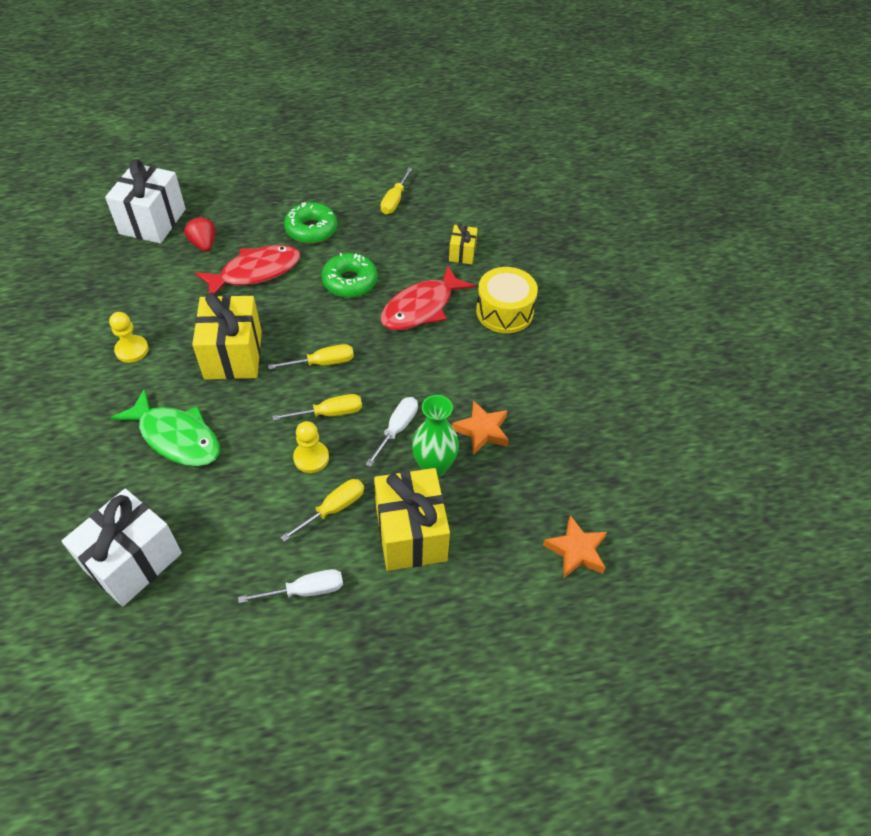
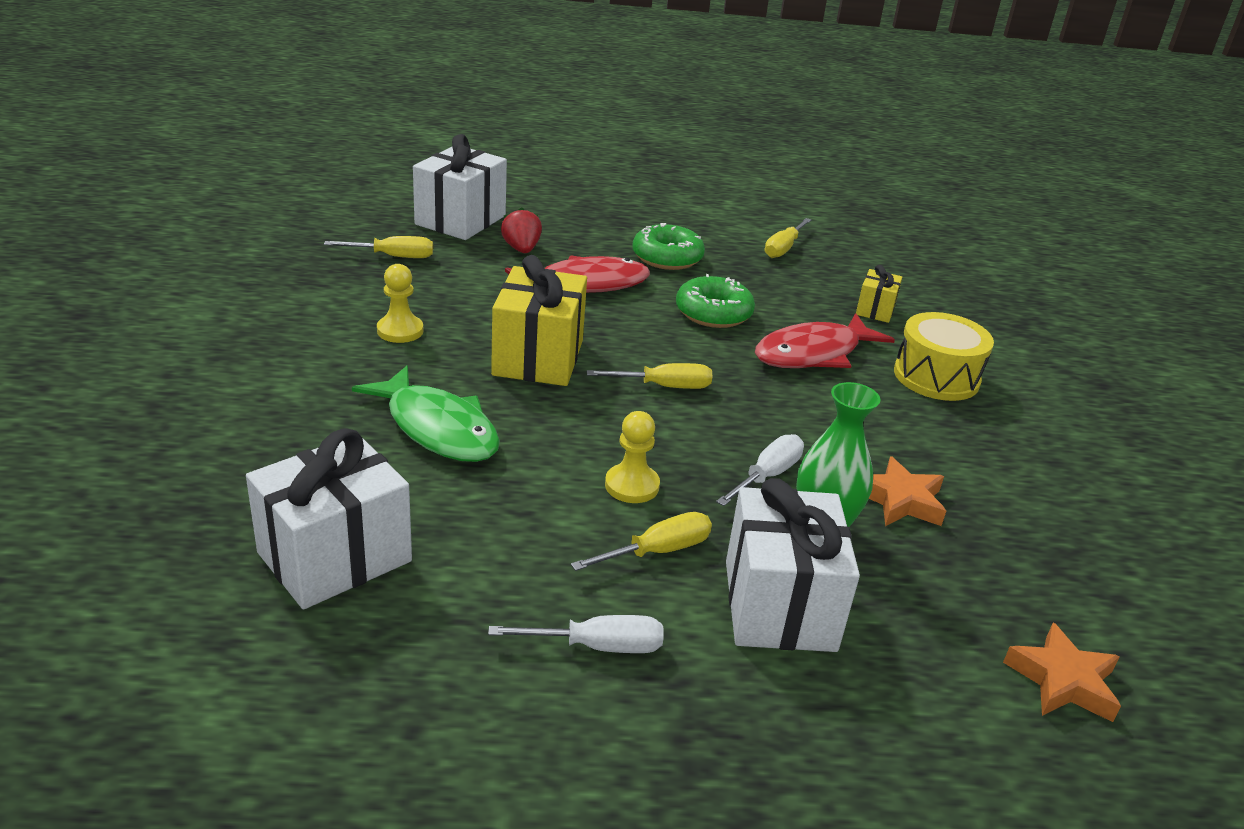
camera: 10 degrees right, 20 degrees down
yellow screwdriver [272,394,362,421] -> yellow screwdriver moved to [324,236,433,258]
yellow gift [374,468,450,571] -> white gift [726,478,860,652]

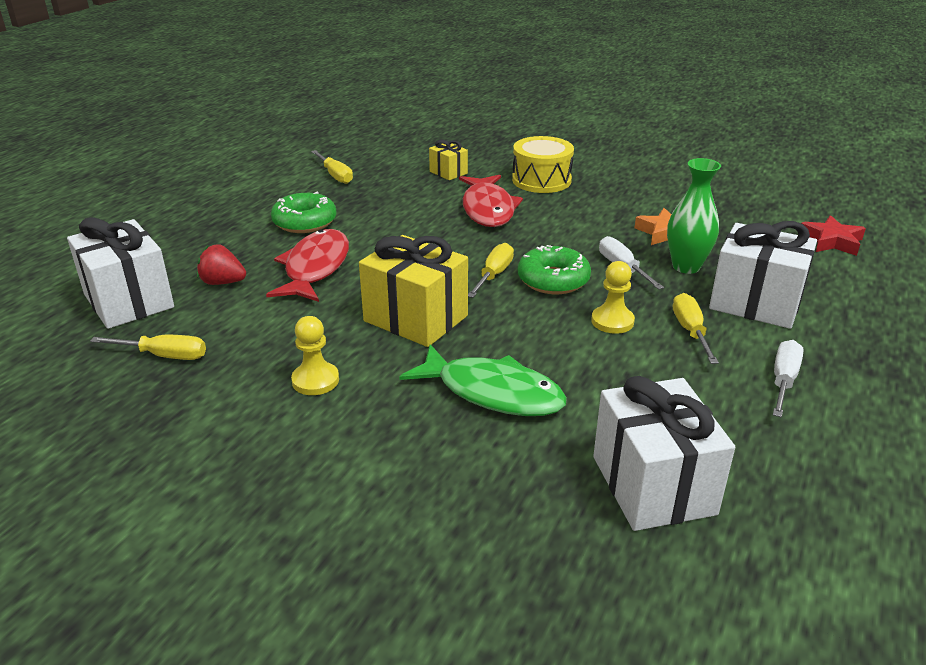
camera: 60 degrees left, 0 degrees up
yellow screwdriver [324,236,433,258] -> yellow screwdriver turned 75 degrees clockwise [90,335,206,360]
green fish [352,366,500,462] -> green fish turned 45 degrees clockwise [399,344,567,416]
green donut [676,274,755,328] -> green donut moved to [518,245,591,294]
orange star [1003,623,1121,722] -> red star [801,215,866,256]

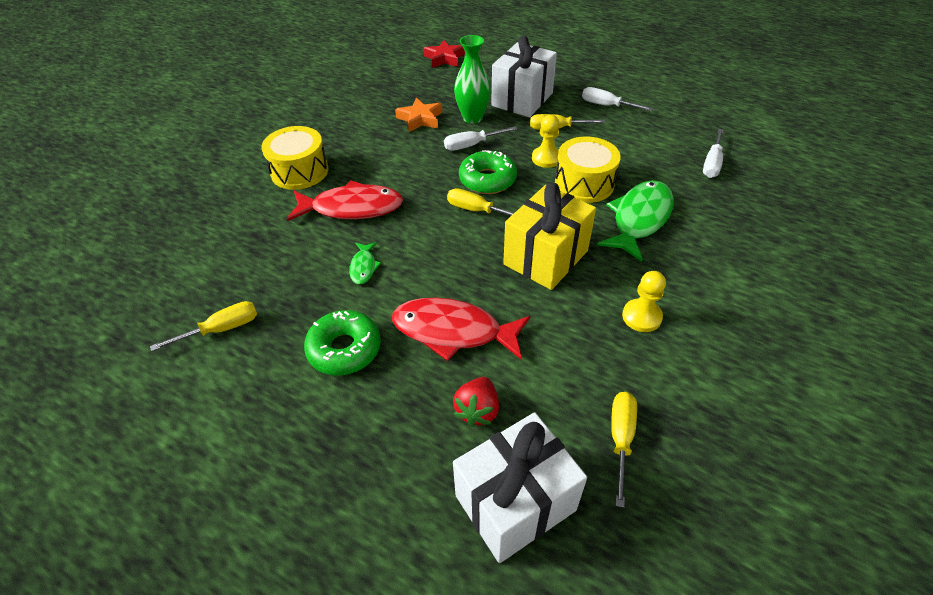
camera: 85 degrees left, 15 degrees up
yellow gift [429,139,468,180] -> none
white gift [593,376,735,531] -> white screwdriver [703,129,723,178]
none -> green fish [349,242,381,284]
none -> yellow drum [555,136,621,203]

